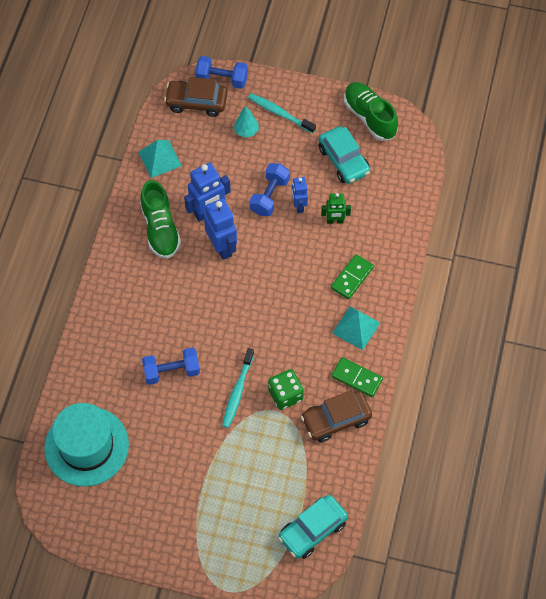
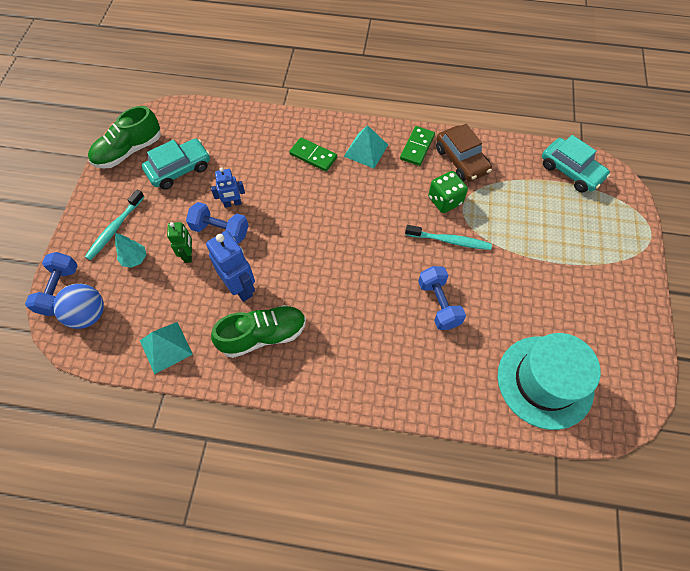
camera: 95 degrees left, 0 degrees up
brown car [164,77,227,117] -> blue ball [53,284,104,329]
blue robot [204,198,237,260] -> none
green robot [321,193,351,224] -> green robot moved to [167,222,192,263]

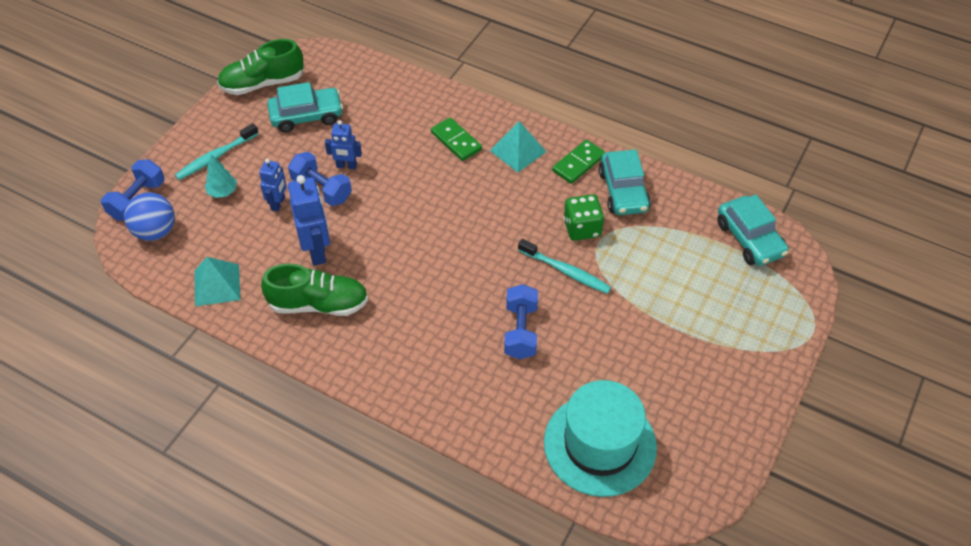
camera: 20 degrees right, 10 degrees down
green robot [167,222,192,263] -> blue robot [259,159,287,212]
brown car [436,124,492,182] -> turquoise car [599,149,651,215]

